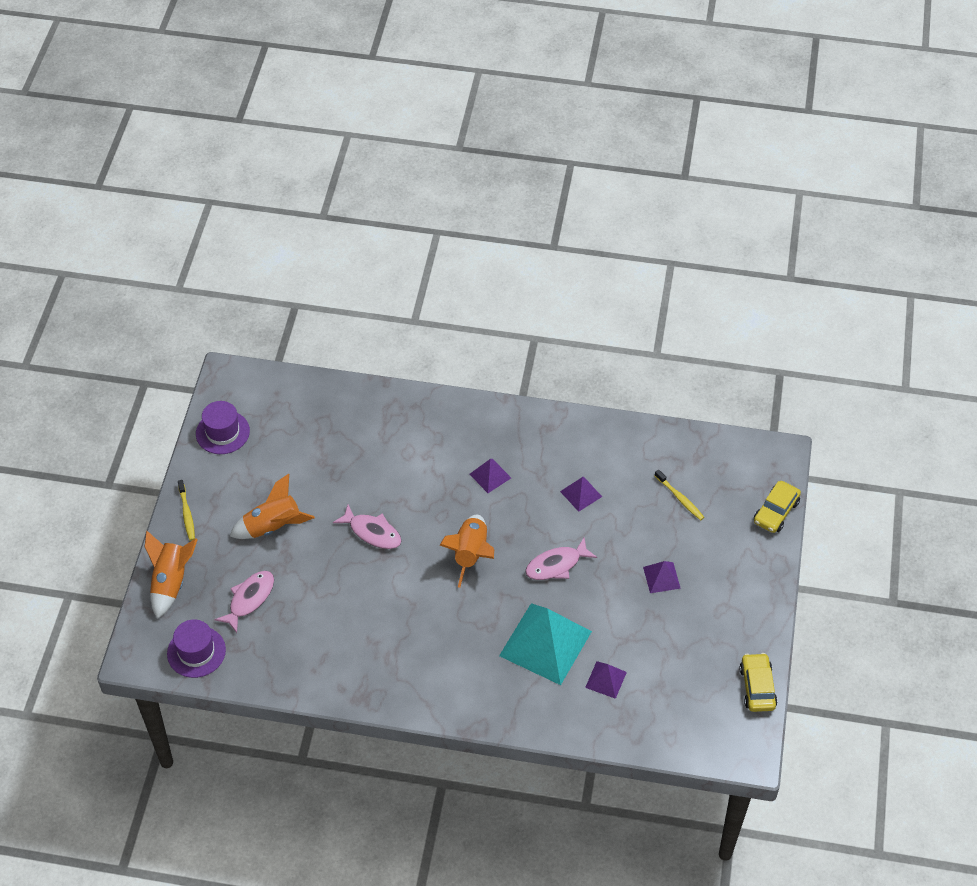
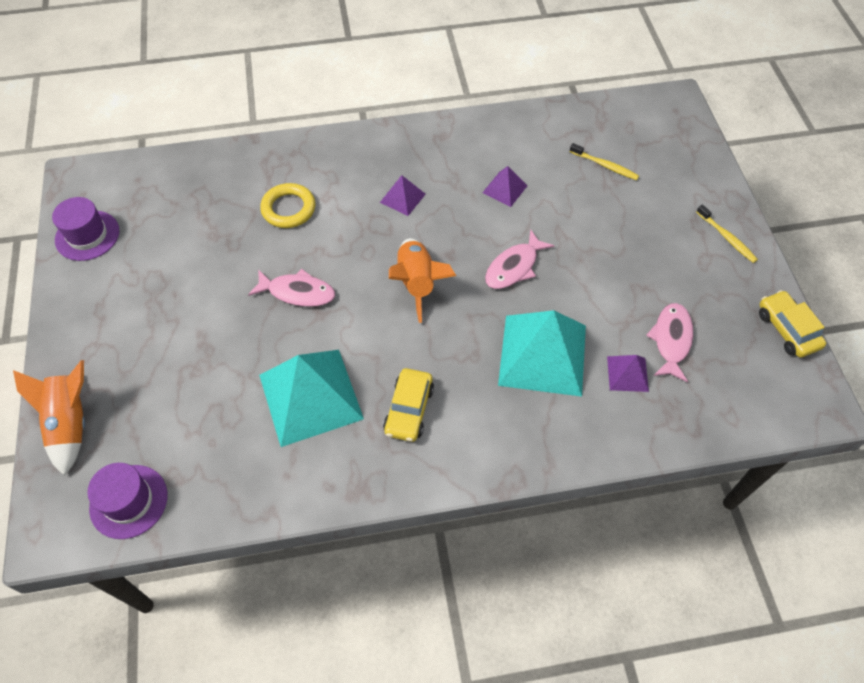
camera: 20 degrees left, 5 degrees up
yellow toothbrush [178,480,195,541] -> yellow toothbrush moved to [696,204,758,263]
pink fish [214,571,274,633] -> pink fish moved to [646,303,693,382]
orange rocket [230,474,315,539] -> none
purple pyramid [643,561,681,593] -> none
yellow car [754,481,801,533] -> yellow car moved to [383,368,434,442]
none -> turquoise pyramid [259,350,364,447]
none -> yellow ring [260,183,315,228]

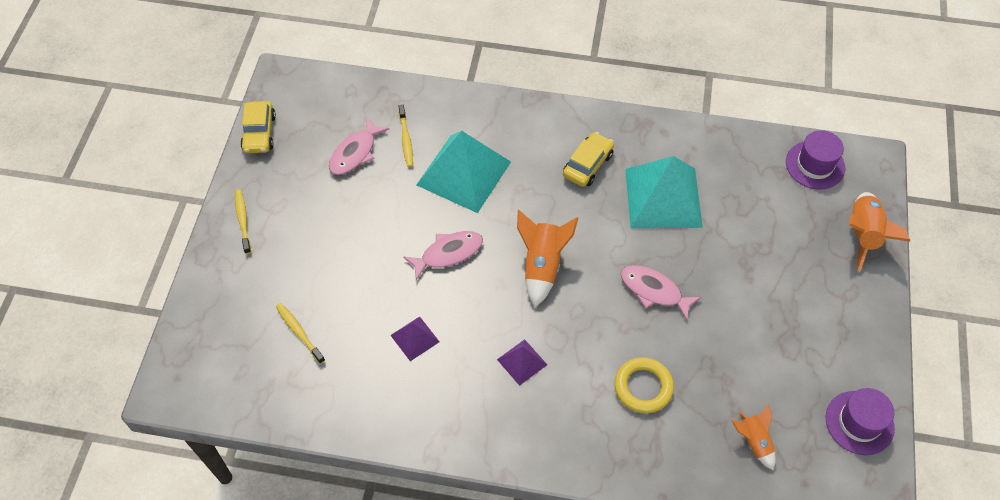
camera: 160 degrees left, 0 degrees up
purple pyramid [607,355,649,392] -> yellow toothbrush [399,105,413,167]
none -> orange rocket [732,404,776,470]

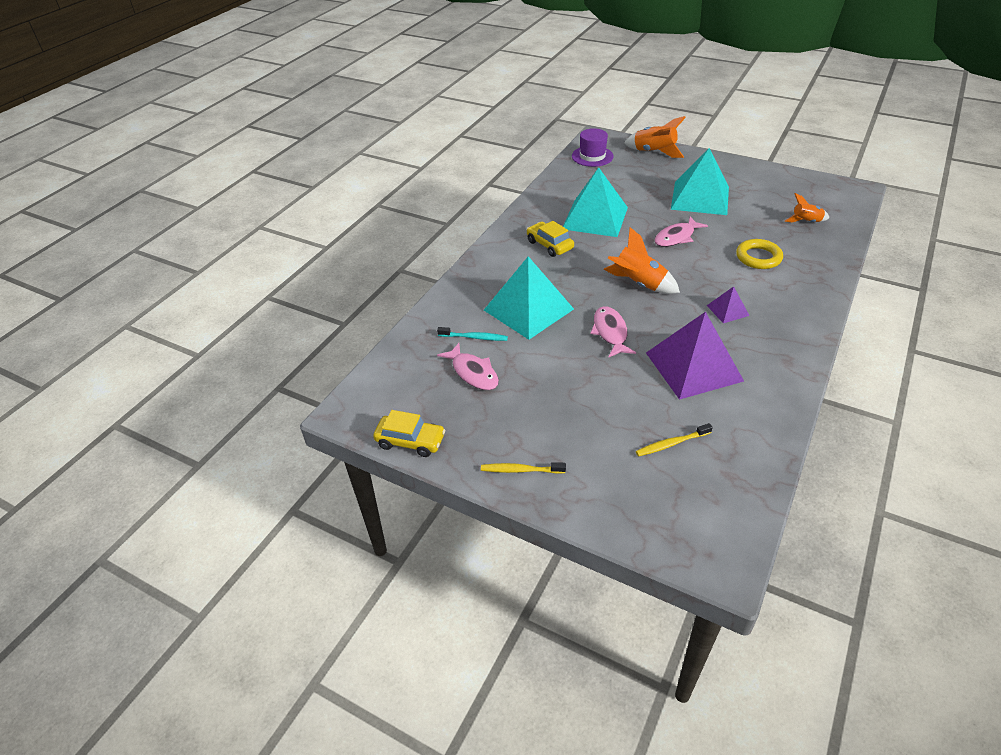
camera: 70 degrees left, 15 degrees down
purple pyramid [390,316,439,361] -> purple pyramid [646,312,744,400], size x2.16
yellow toothbrush [399,105,413,167] -> turquoise toothbrush [437,327,508,341]
purple hat [826,388,895,455] -> none
none -> turquoise pyramid [671,148,729,215]

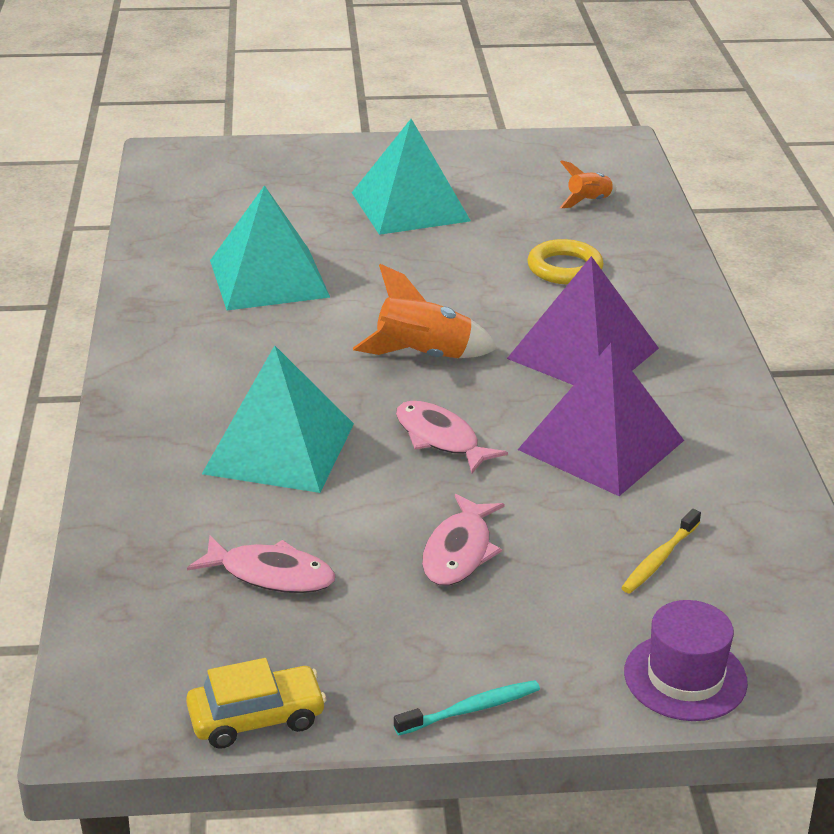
camera: 35 degrees left, 10 degrees down
turquoise toothbrush [437,327,508,341] -> turquoise toothbrush moved to [394,680,540,736]
yellow toothbrush [481,462,566,474] -> none
yellow car [527,221,574,257] -> none
purple hat [572,128,614,167] -> purple hat moved to [624,600,748,721]
orange rocket [624,116,686,158] -> none
pink fish [654,217,708,247] -> pink fish moved to [422,494,504,586]
purple pyramid [707,286,750,323] -> purple pyramid [507,256,659,385], size x2.16

